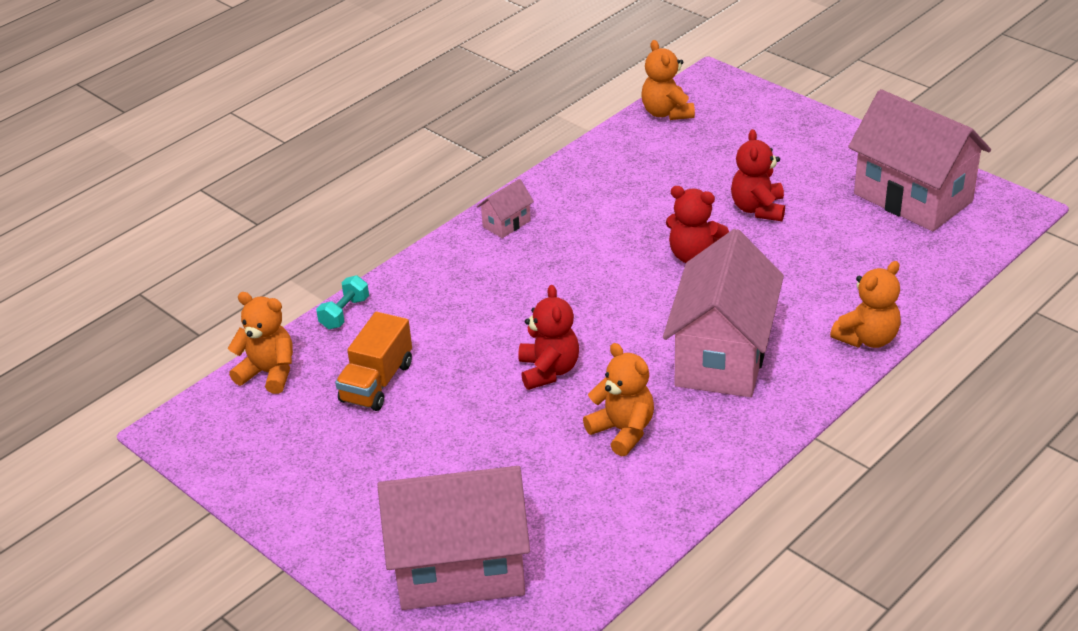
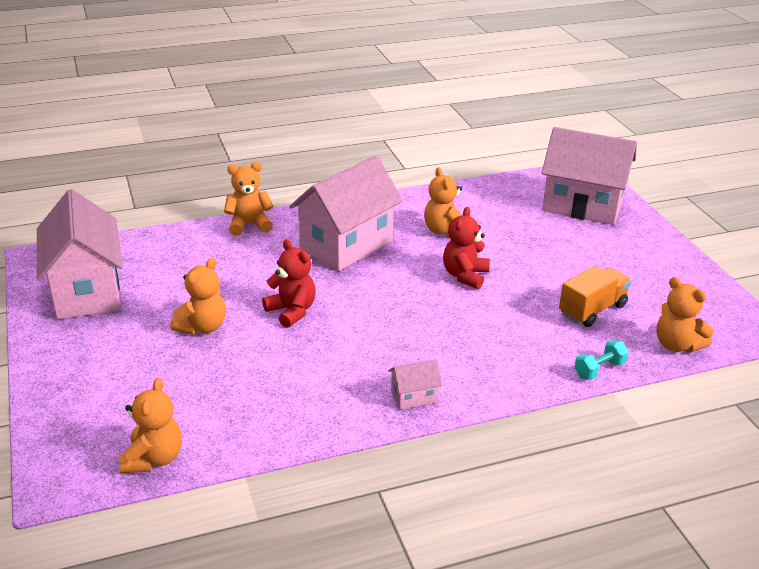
camera: 155 degrees left, 5 degrees down
red teddy bear [731,129,785,221] -> orange teddy bear [170,258,226,335]

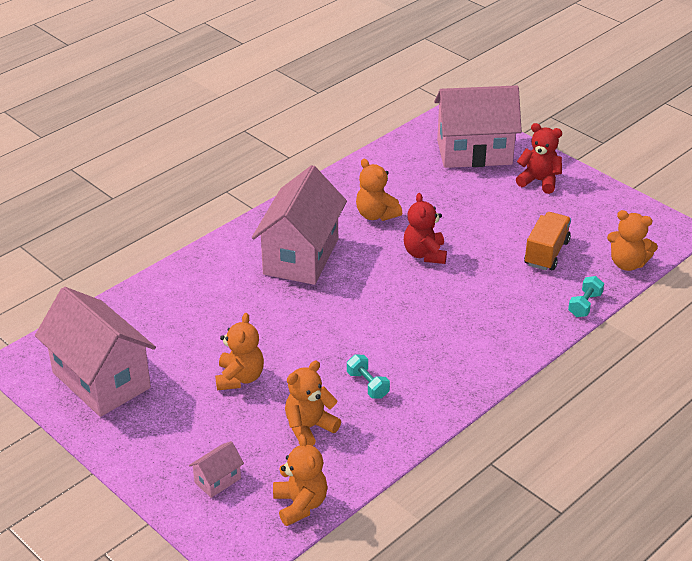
camera: 25 degrees left, 5 degrees up
orange teddy bear [224,162,274,236] -> orange teddy bear moved to [285,361,341,446]
red teddy bear [262,239,316,328] -> red teddy bear moved to [516,123,562,194]
pink house [388,359,442,410] -> pink house moved to [189,441,244,498]
none -> turquoise dumbbell [347,354,390,399]

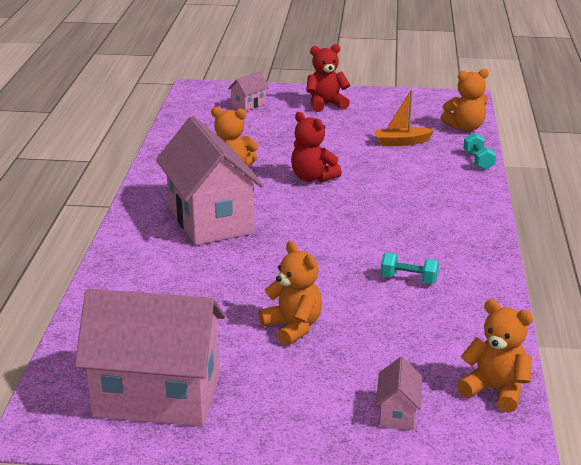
camera: 40 degrees left, 10 degrees down
orange teddy bear [285,361,341,446] -> none
pink house [434,85,522,168] -> pink house [228,71,269,111], size x0.41
orange truck [524,212,571,271] -> orange boat [374,90,434,146]

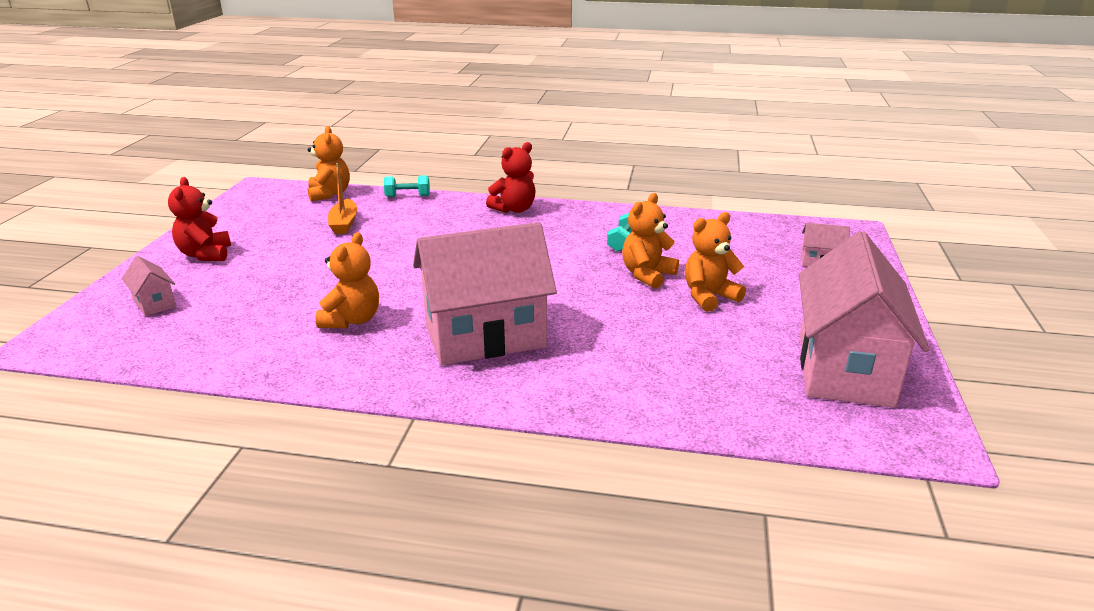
camera: 85 degrees left, 0 degrees up
red teddy bear [291,112,342,182] -> red teddy bear moved to [486,142,536,213]
orange teddy bear [457,299,533,413] -> orange teddy bear moved to [622,193,679,289]

